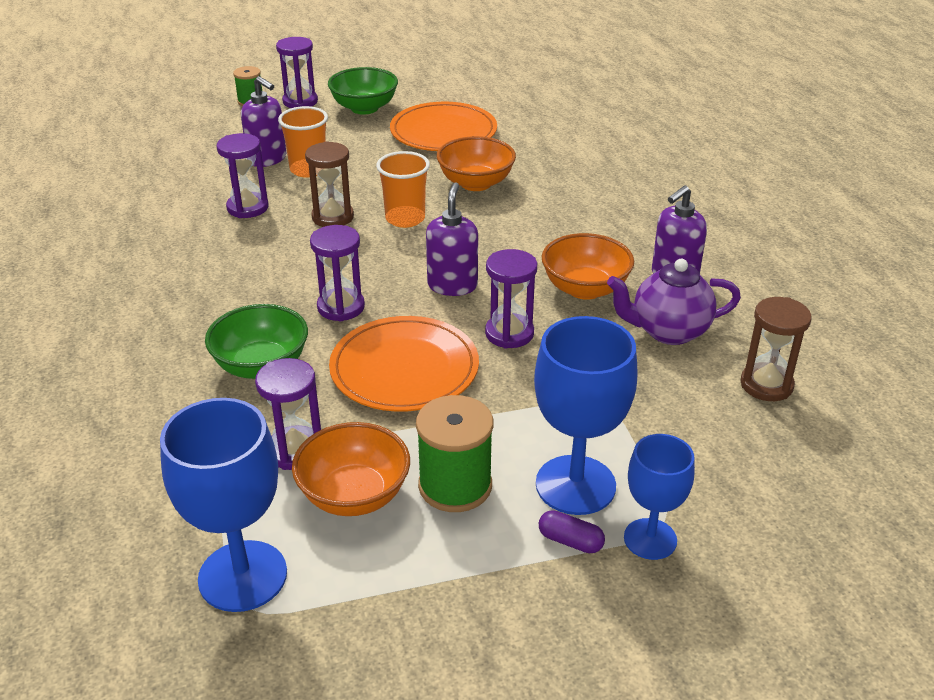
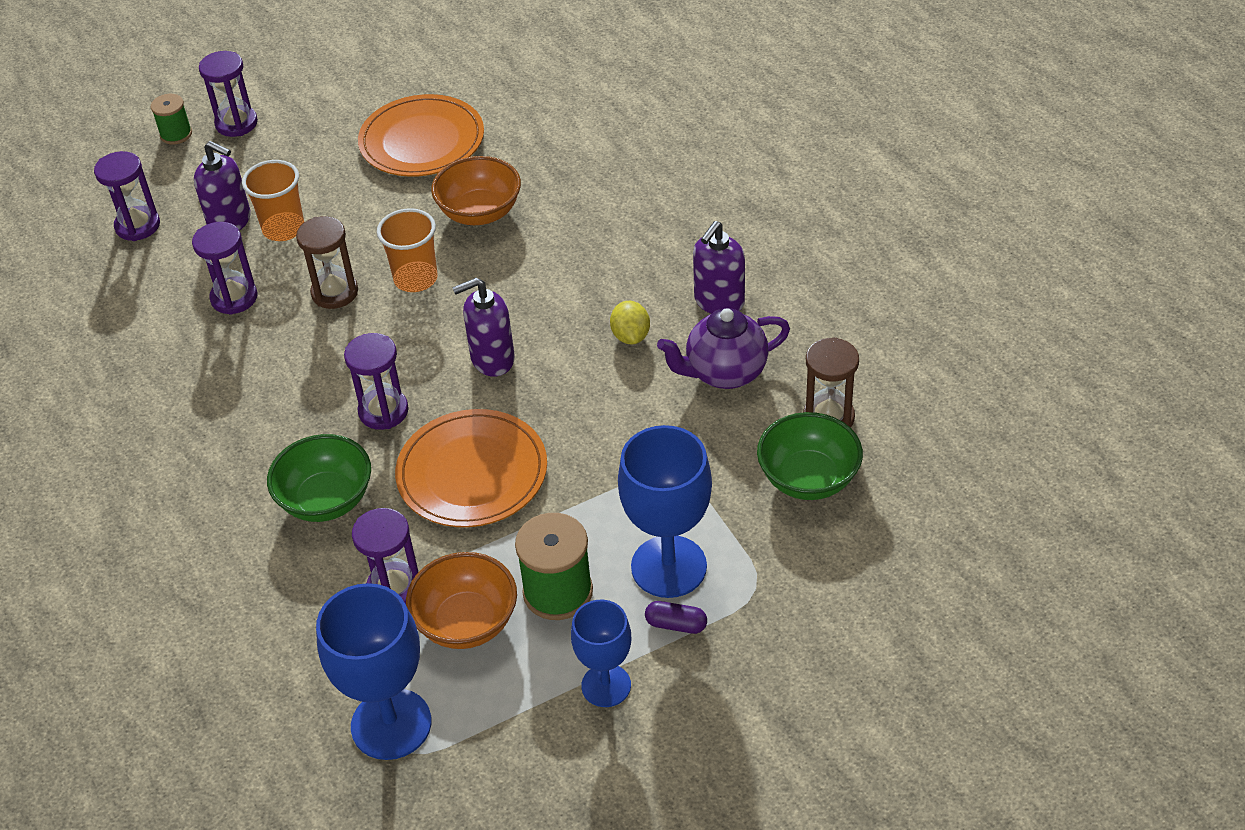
camera: 10 degrees left, 10 degrees up
green bowl [328,67,398,115] -> green bowl moved to [757,412,863,500]
purple soap dispenser [426,182,478,296] -> purple soap dispenser turned 105 degrees counterclockwise [452,278,515,377]
purple hourglass [485,249,537,349] -> purple hourglass moved to [94,151,160,241]
orange bowl [542,233,634,300] -> yellow lemon [610,301,650,344]
blue goblet [624,434,695,560] -> blue goblet moved to [571,600,631,707]

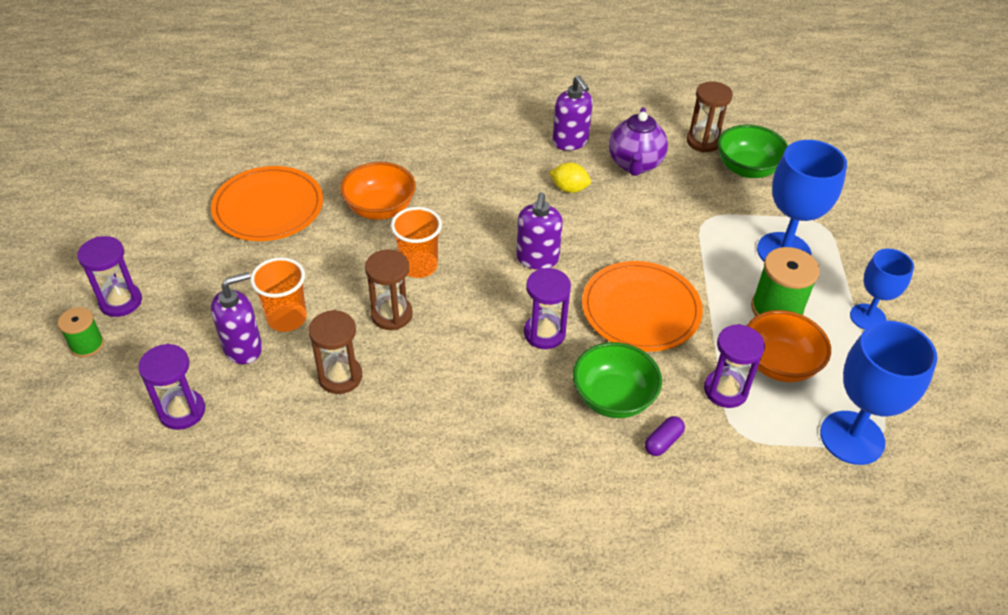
camera: 65 degrees left, 0 degrees up
purple hourglass [192,222,257,315] -> brown hourglass [309,310,362,394]
purple capsule [645,601,707,634] -> purple capsule moved to [645,416,685,456]

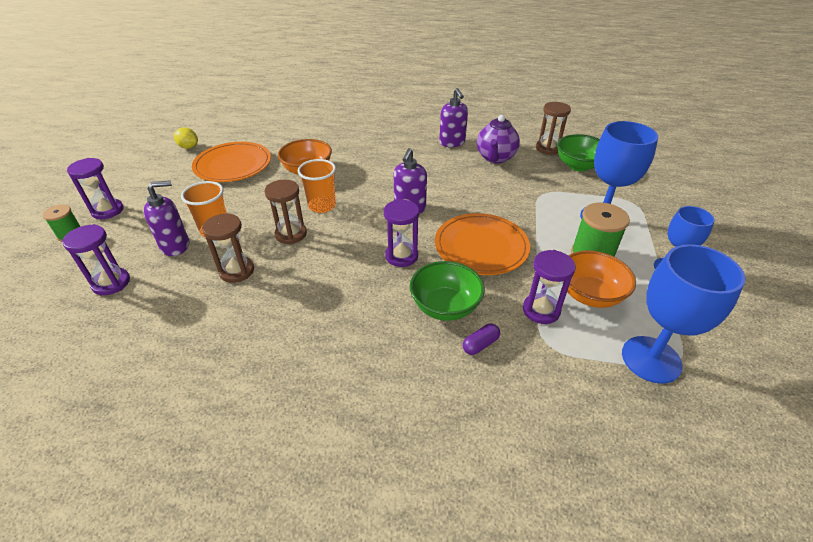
camera: 10 degrees right, 5 degrees down
yellow lemon [549,162,591,193] -> yellow lemon moved to [174,128,198,149]

